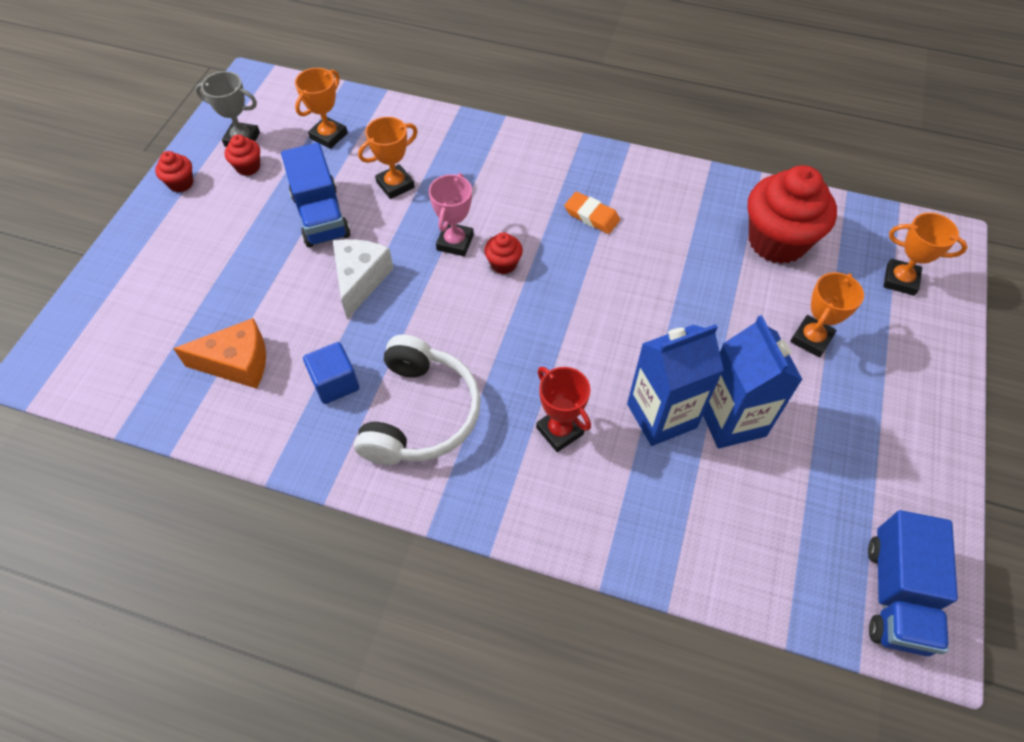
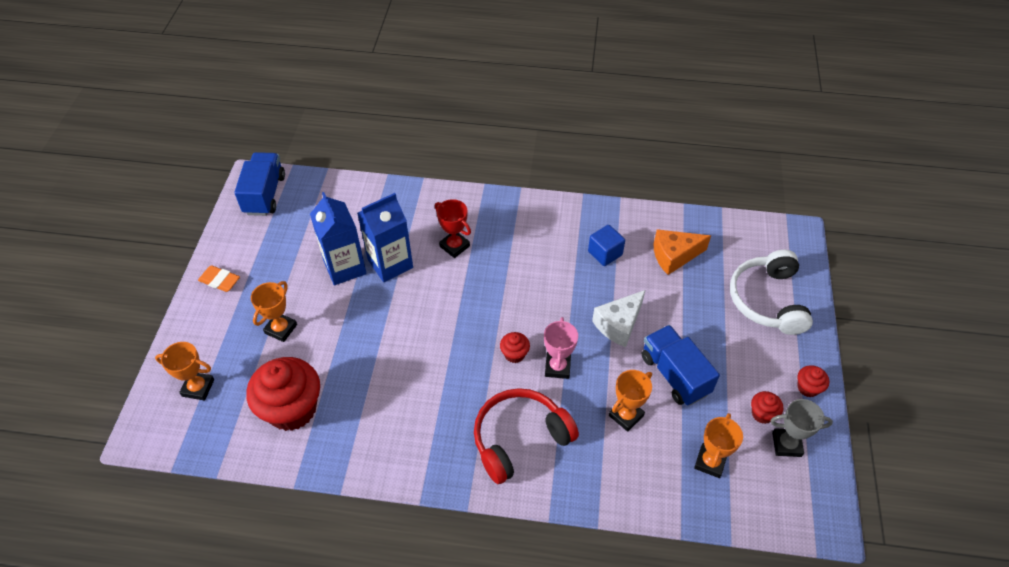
camera: 170 degrees right, 5 degrees down
white cheese [333,239,394,319] -> white cheese turned 45 degrees clockwise [592,290,645,347]
white headphones [354,335,481,465] -> white headphones moved to [730,250,813,335]
orange eraser [564,192,620,234] -> orange eraser moved to [198,265,240,292]
none -> red headphones [474,388,579,484]

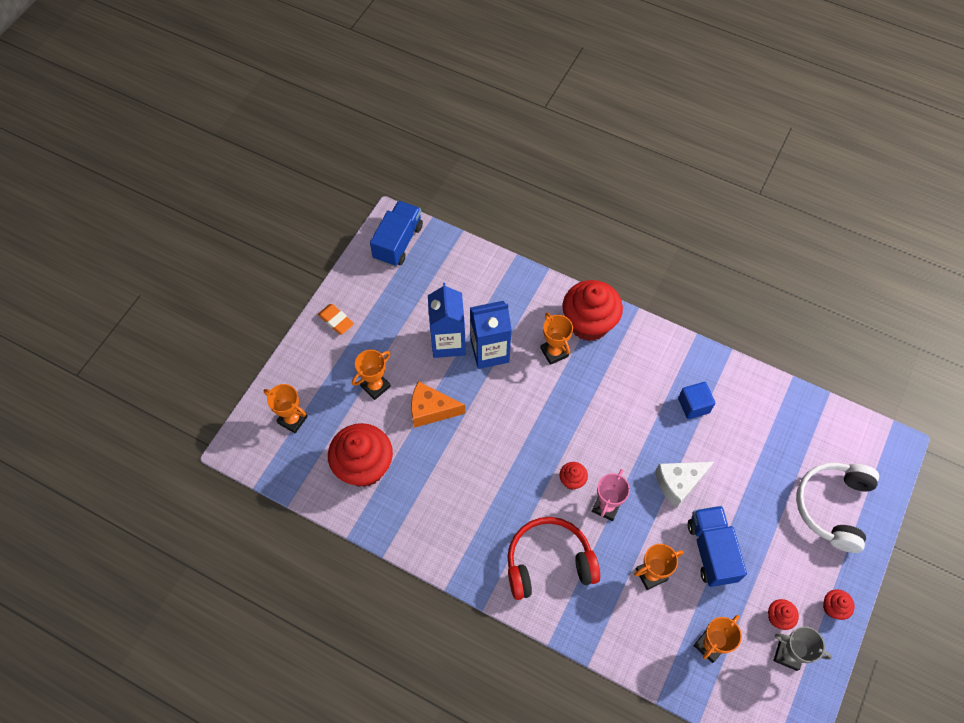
camera: 20 degrees right, 10 degrees up
red trophy [435,199,471,258] -> orange trophy [540,312,573,365]
orange cheese [654,229,711,275] -> orange cheese moved to [411,381,465,428]
none -> red cupcake [563,280,623,341]

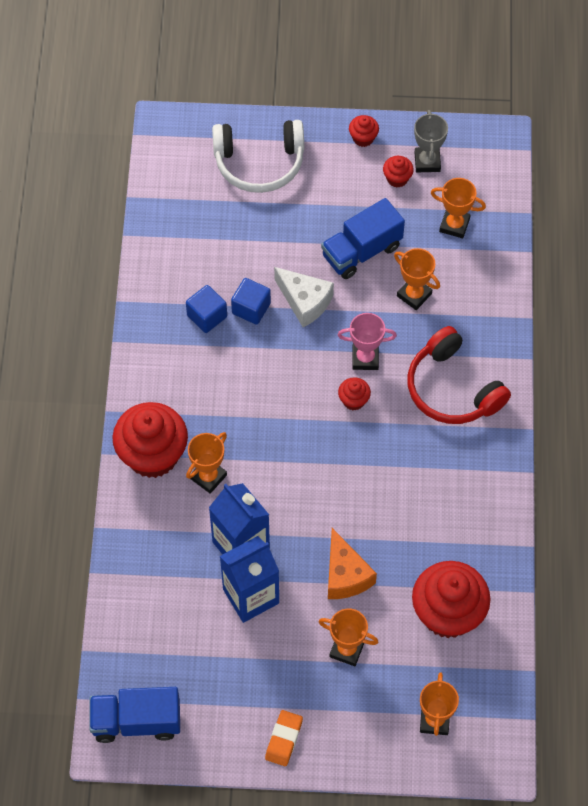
camera: 115 degrees left, 0 degrees up
none -> blue cube [231,278,271,325]

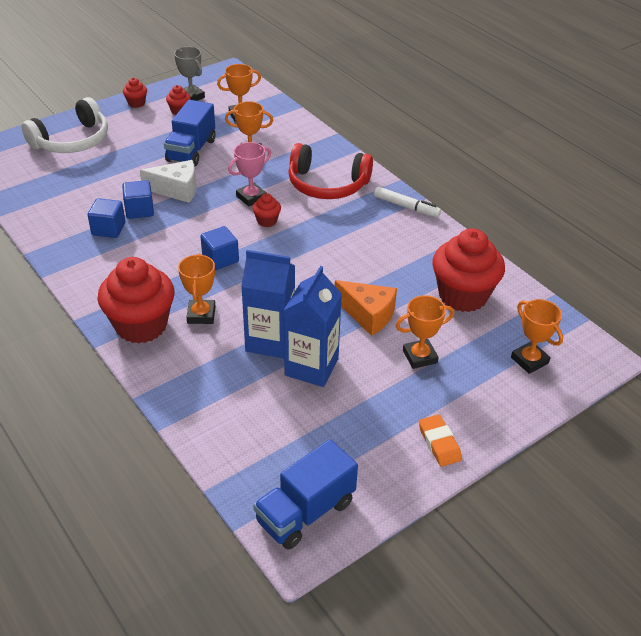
camera: 40 degrees left, 20 degrees down
none -> blue cube [200,226,239,270]
none -> white marker [374,186,441,217]

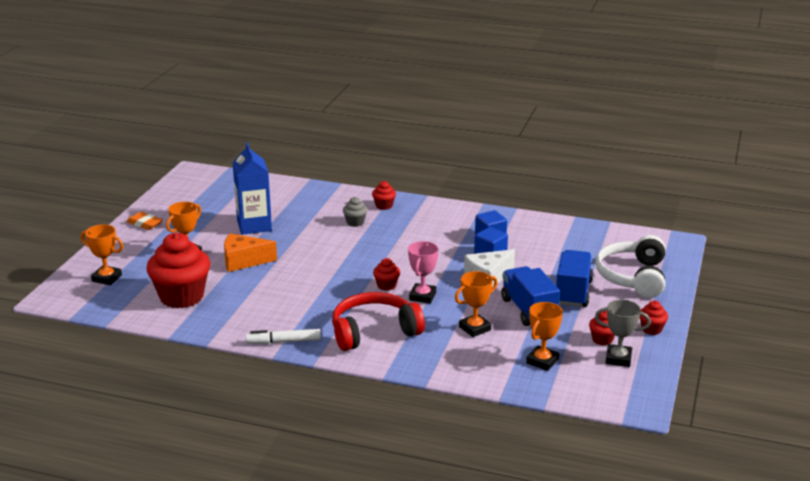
camera: 145 degrees right, 15 degrees down
red cupcake [97,257,174,344] -> red cupcake [372,181,396,210], size x0.44
orange trophy [178,254,216,324] -> grey cupcake [343,197,367,227]
blue cube [200,226,239,270] -> none
blue carton [241,250,295,358] -> none
blue truck [253,439,358,550] -> blue truck moved to [556,250,593,307]

